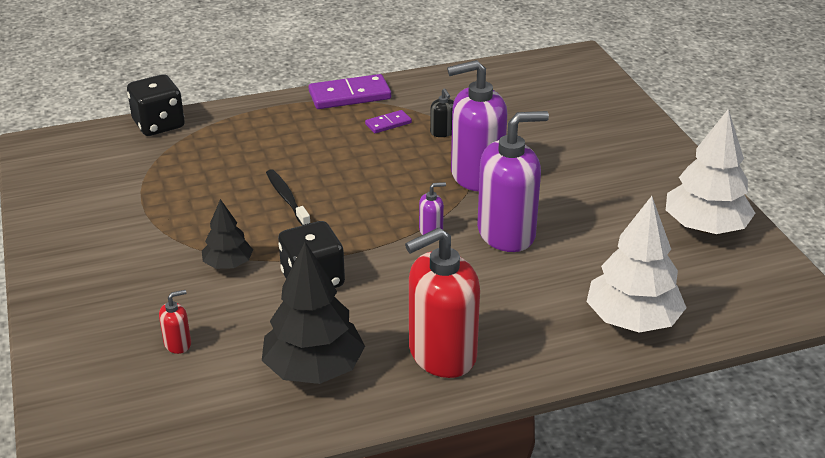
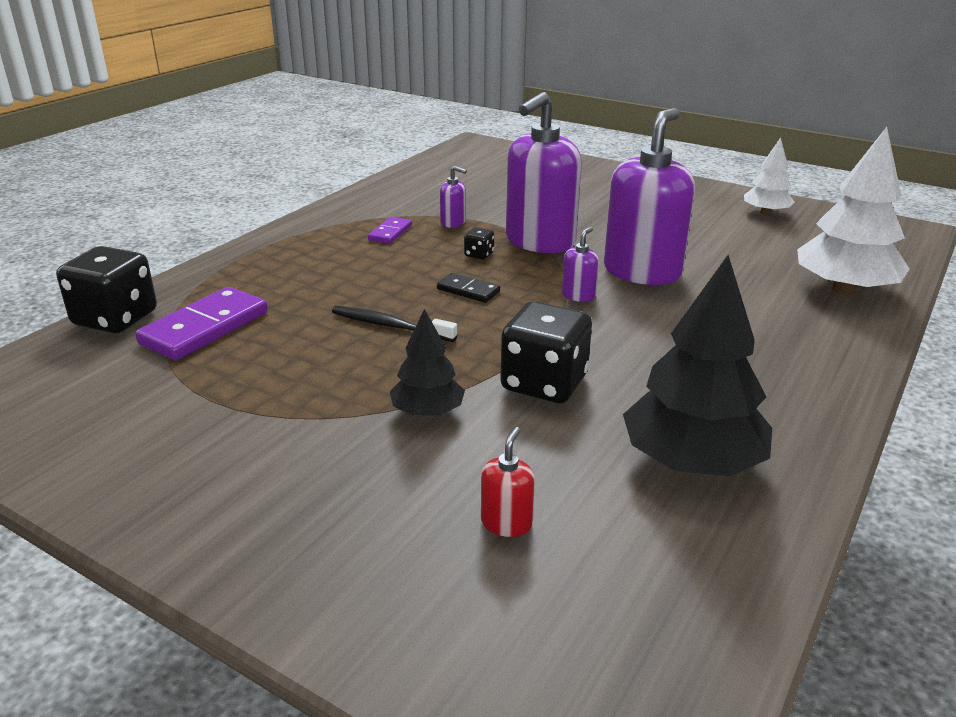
camera: 40 degrees left, 5 degrees down
purple domino [309,74,391,109] -> purple domino moved to [135,287,268,360]
red soap dispenser [405,227,480,378] -> none
black soap dispenser [430,88,454,137] -> purple soap dispenser [440,166,467,228]
white tree [666,109,755,234] -> white tree [744,138,794,215], size x0.56
none -> black domino [437,273,500,303]
none -> black dice [464,227,494,259]

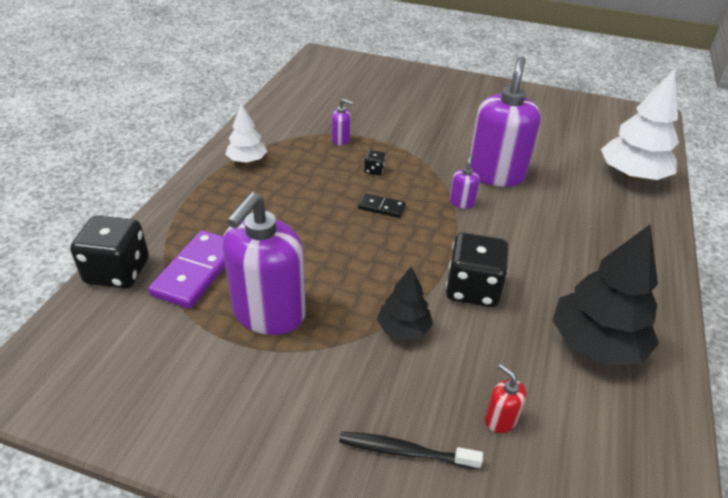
camera: 15 degrees left, 10 degrees up
black toothbrush [332,306,457,342] -> black toothbrush moved to [339,432,483,470]
purple domino [368,217,412,244] -> none
red soap dispenser [481,427,535,537] -> red soap dispenser turned 45 degrees counterclockwise [485,364,526,433]
purple soap dispenser [506,92,582,253] -> purple soap dispenser moved to [222,192,306,335]
white tree [744,138,794,215] -> white tree moved to [225,103,267,163]

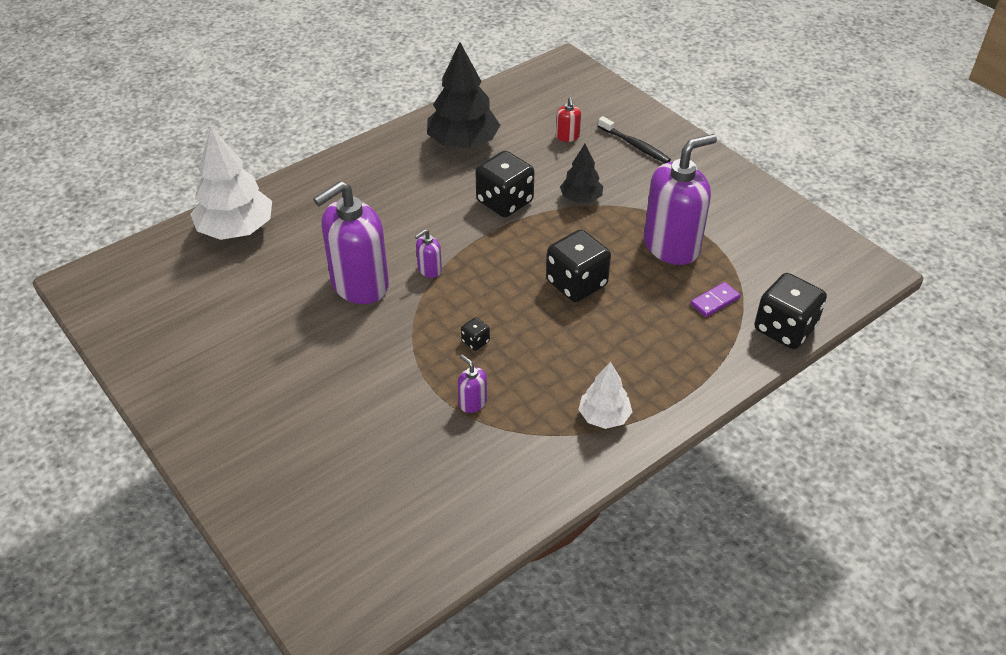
camera: 145 degrees left, 5 degrees up
purple domino [148,230,225,309] -> purple domino [690,282,741,317], size x0.53
black domino [358,193,406,218] -> none
none -> black dice [546,229,611,302]

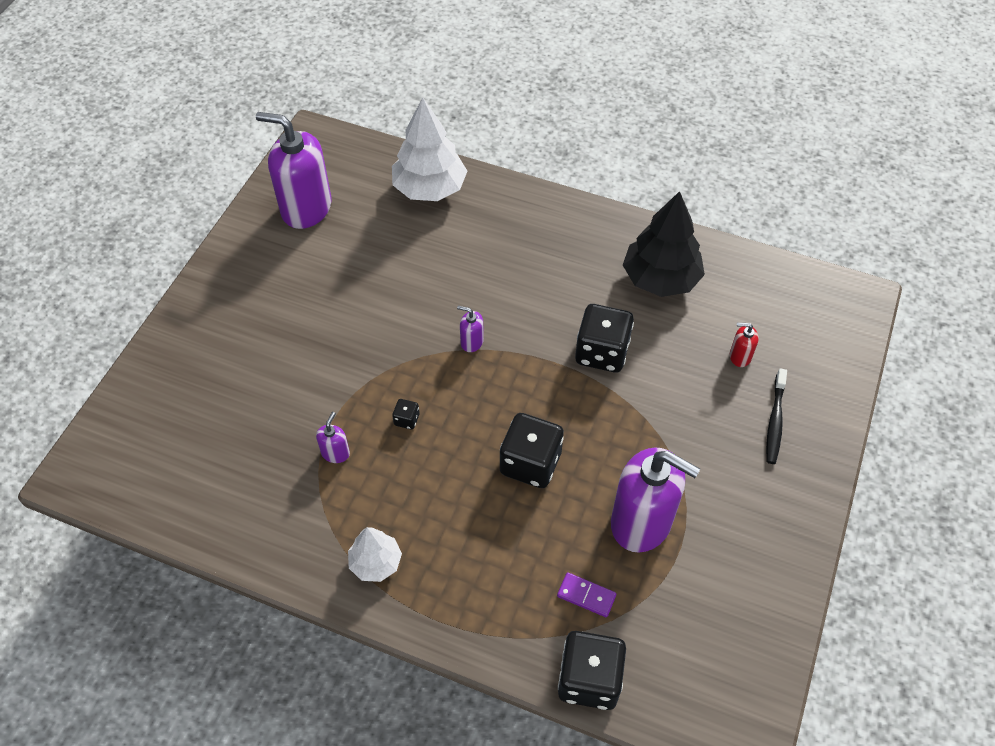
camera: 60 degrees right, 10 degrees up
purple soap dispenser [313,181,389,304] -> purple soap dispenser moved to [256,112,332,229]
red soap dispenser [556,97,581,142] -> red soap dispenser turned 45 degrees clockwise [730,323,759,367]
black tree [560,144,603,203] -> none

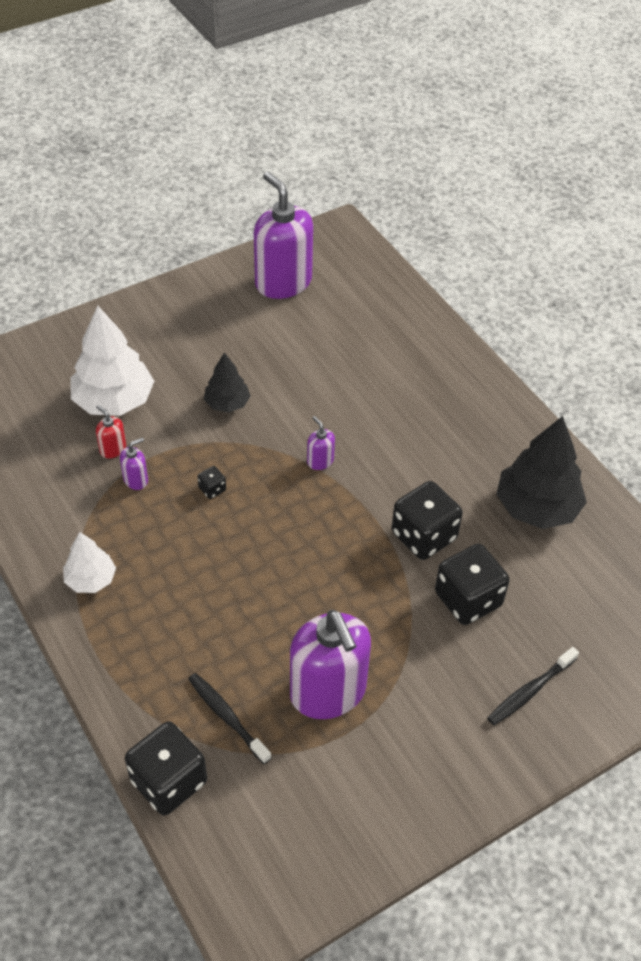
camera: 35 degrees right, 5 degrees down
white tree [392,97,467,201] -> white tree moved to [70,306,154,416]
black dice [500,413,564,488] -> black dice moved to [435,544,510,625]
purple domino [557,572,616,617] -> black toothbrush [188,673,272,764]
red soap dispenser [730,323,759,367] -> red soap dispenser moved to [96,405,126,458]
none -> black tree [204,352,251,412]

